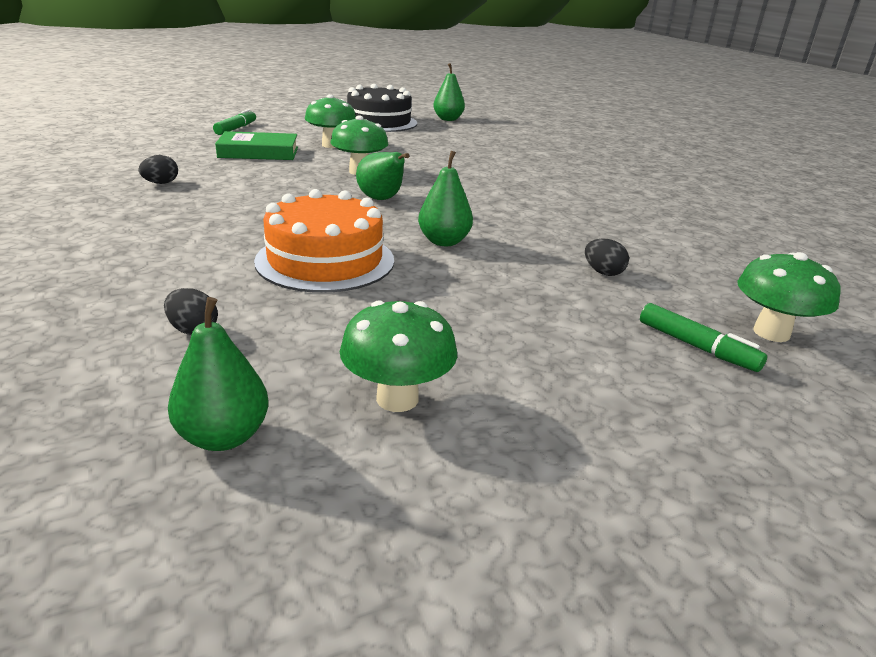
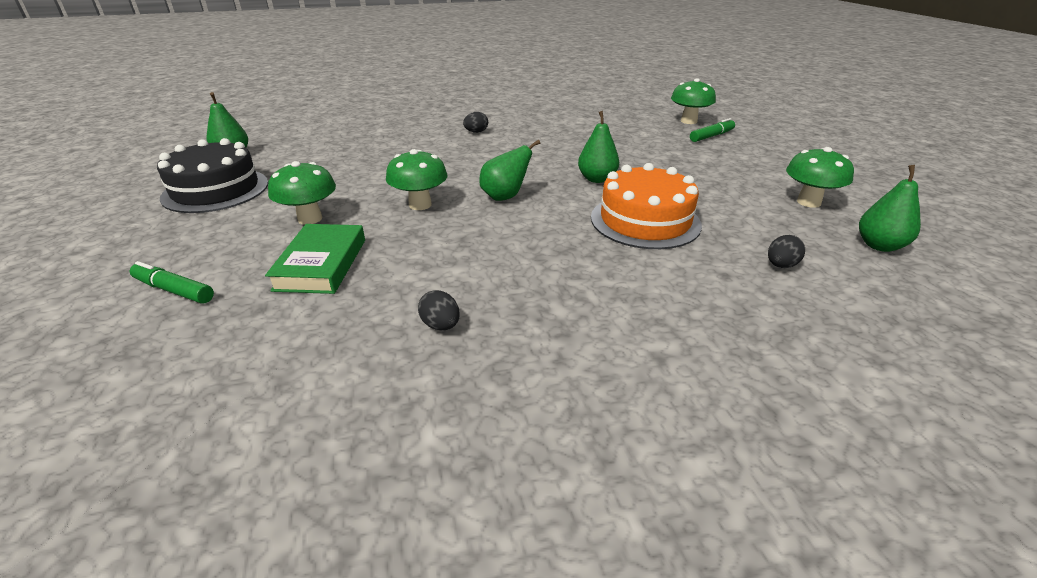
camera: 80 degrees left, 5 degrees up
black egg [585,238,629,276] -> black egg moved to [463,112,488,133]

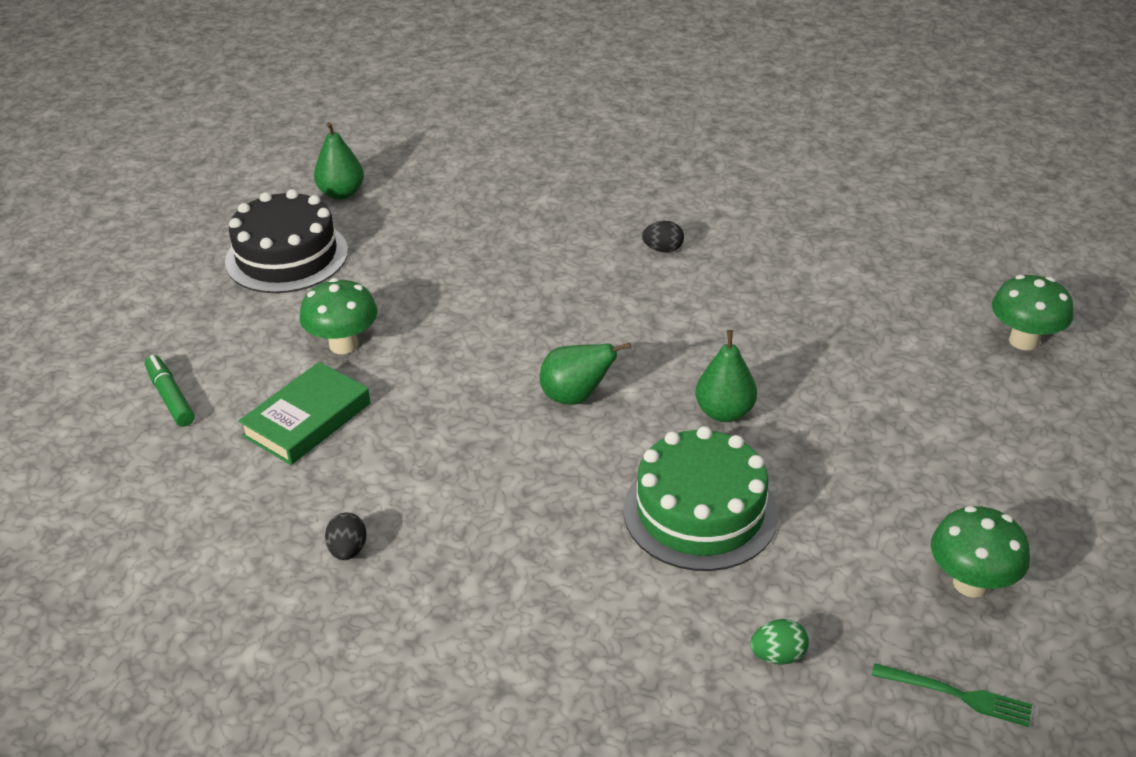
camera: 35 degrees right, 5 degrees up
green mushroom [386,149,448,210] -> none
orange cake [591,163,702,249] -> green cake [624,426,778,571]
green marker [690,118,735,142] -> none
black egg [768,235,805,268] -> green egg [750,619,809,665]
green pear [859,165,921,252] -> green fork [872,663,1032,727]

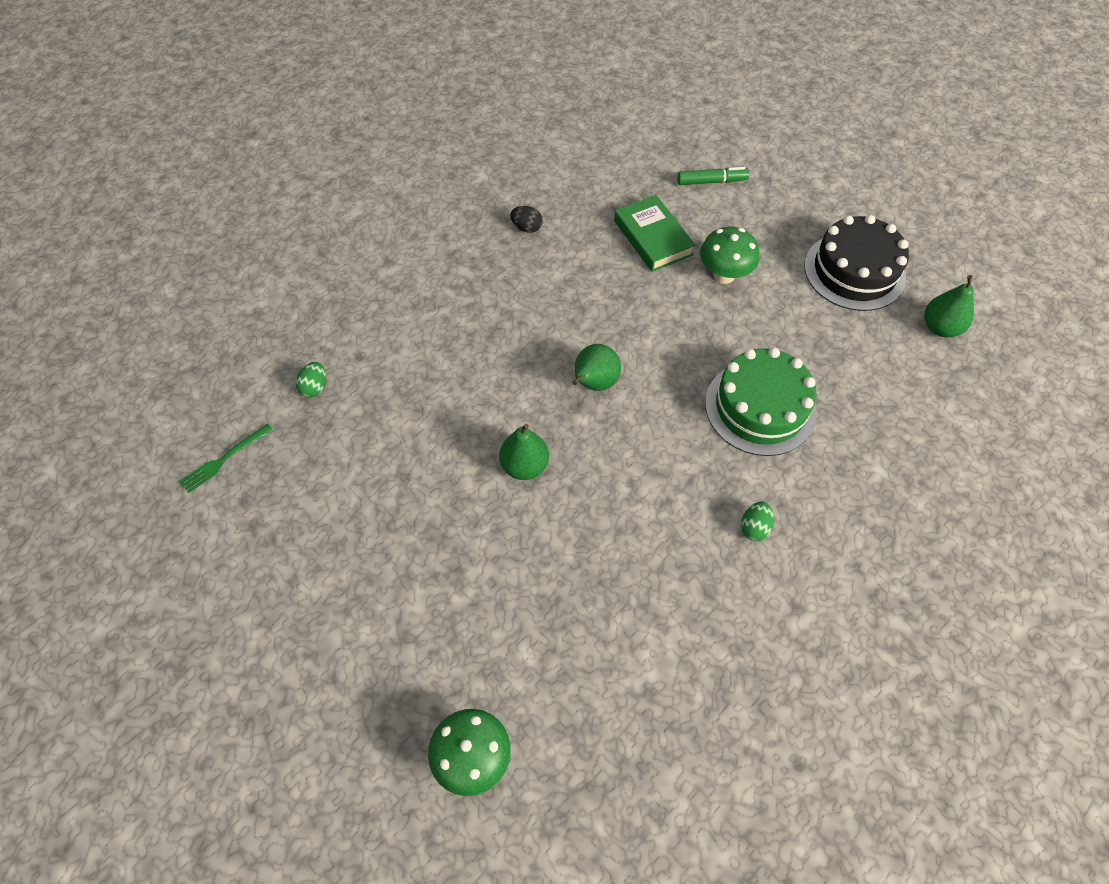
camera: 115 degrees right, 20 degrees up
green cake [624,426,778,571] -> green cake moved to [705,348,817,456]
black egg [642,221,684,253] -> green egg [741,501,774,541]
green mushroom [931,506,1030,598] -> none

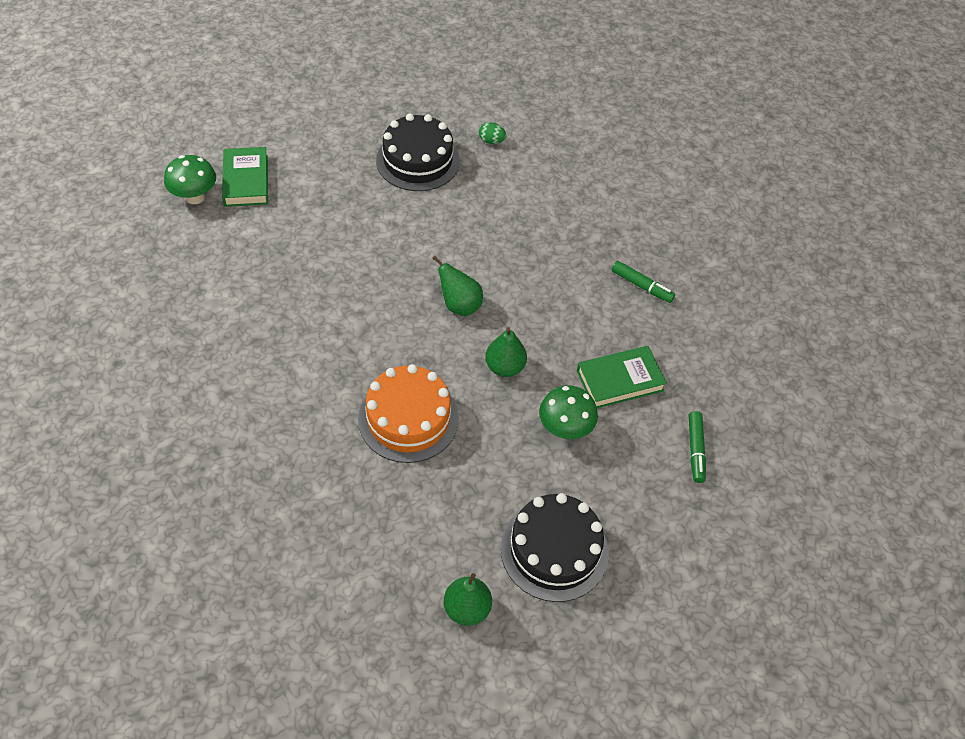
camera: 95 degrees right, 5 degrees down
green fork [179,424,273,493] -> none
green pear [499,424,549,480] -> green pear moved to [485,327,527,377]
black egg [510,206,543,233] -> green marker [611,261,675,303]
green cake [705,348,817,456] -> orange cake [358,364,459,463]
green egg [741,501,774,541] -> none
none -> green book [222,147,268,207]
none -> black cake [376,114,460,191]

